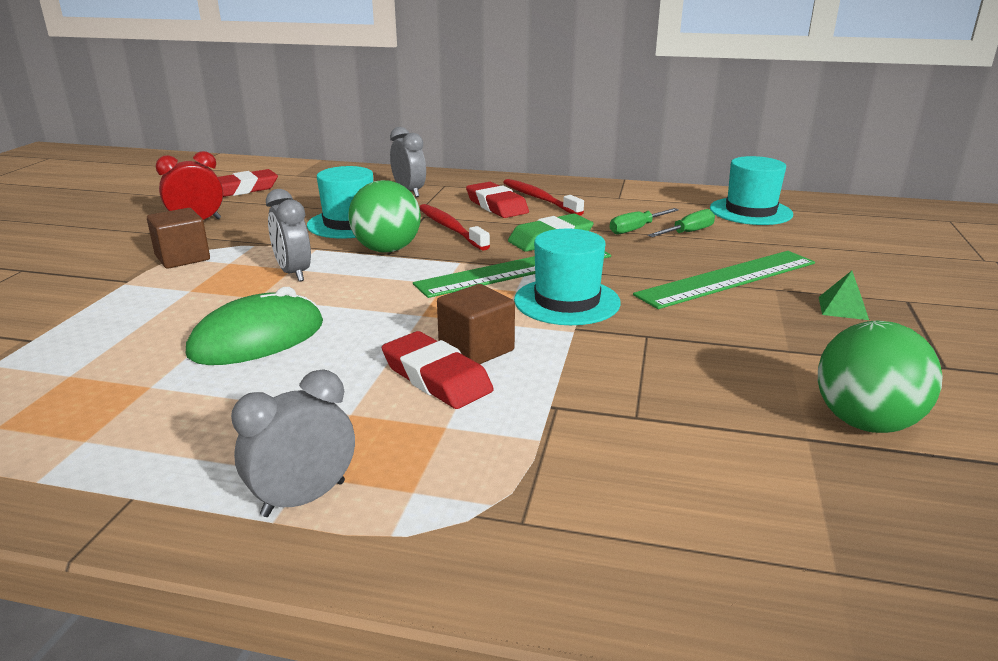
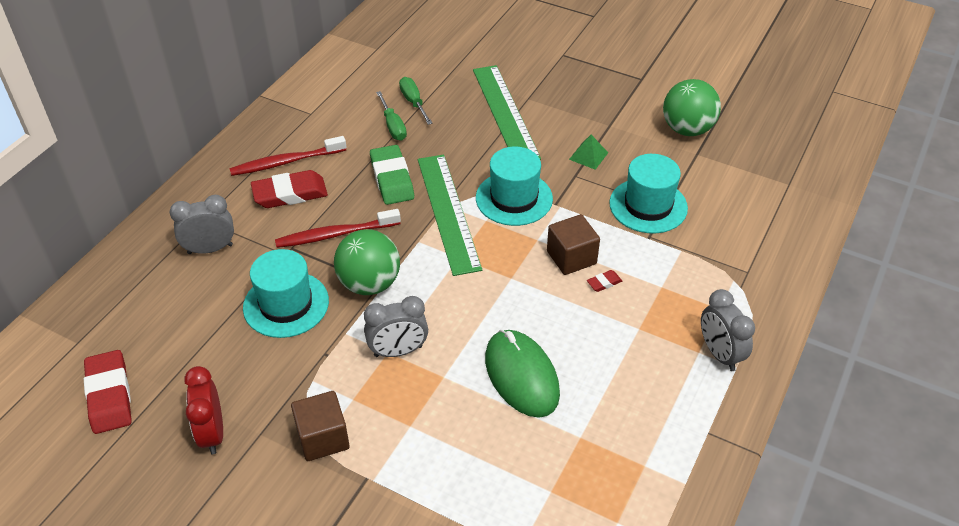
camera: 75 degrees left, 20 degrees up
red eraser [382,331,494,409] -> red eraser [587,270,622,292], size x0.45
turquoise hat [710,156,793,225] -> turquoise hat moved to [609,154,688,234]
green pyramid [819,271,869,320] -> green pyramid moved to [569,135,608,170]

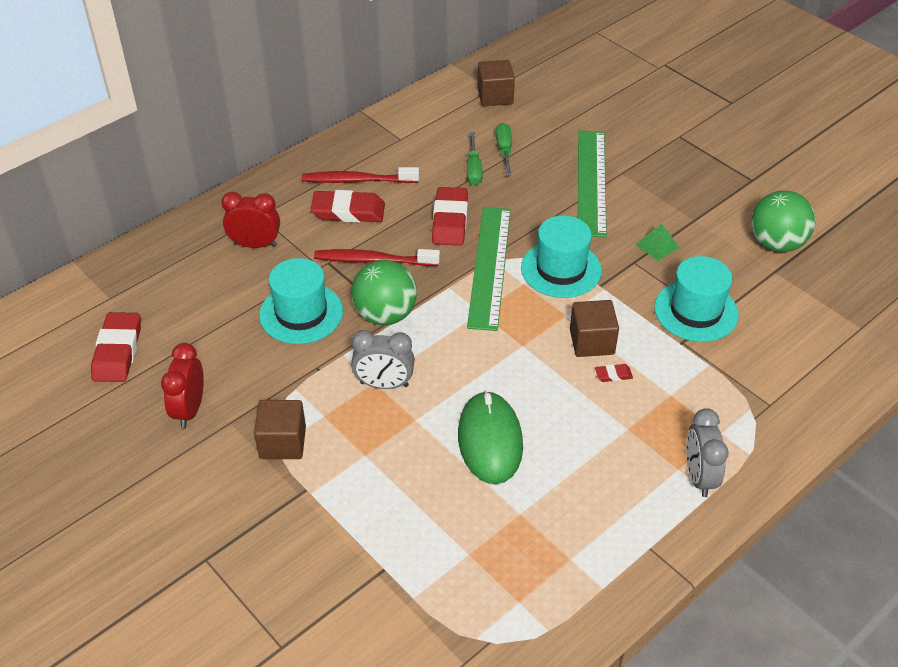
camera: 20 degrees right, 0 degrees up
grey clock [169,195,234,254] -> red clock [221,192,280,248]
green eraser [370,145,414,205] -> red eraser [432,187,468,246]
none -> brown cube [477,60,515,106]

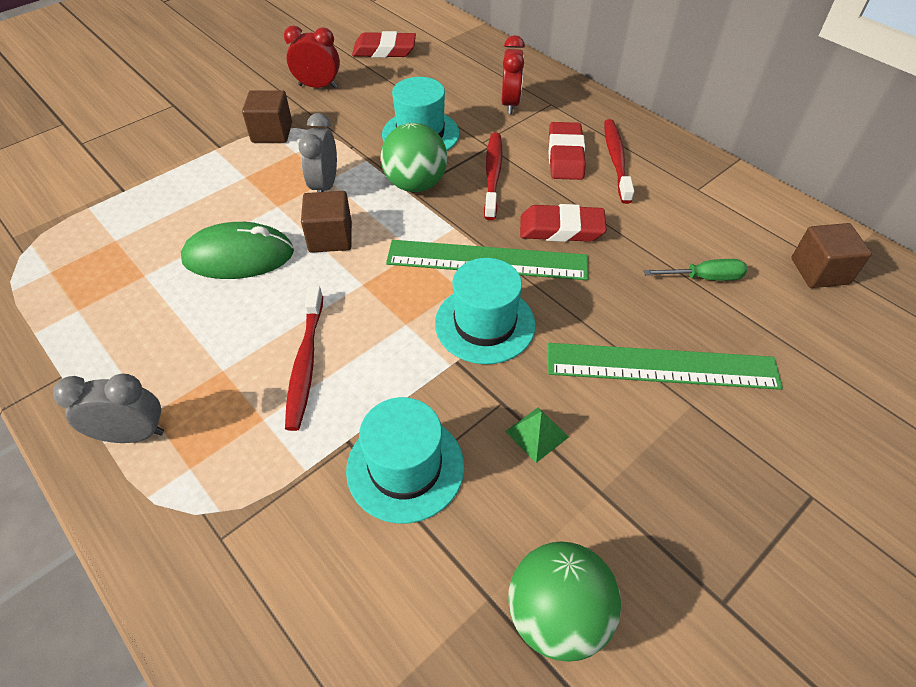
camera: 90 degrees right, 5 degrees up
green screwdriver [467,132,483,185] -> none
brown cube [570,300,619,357] -> brown cube moved to [301,191,352,253]
red eraser [595,364,633,382] -> red toothbrush [285,286,323,431]

